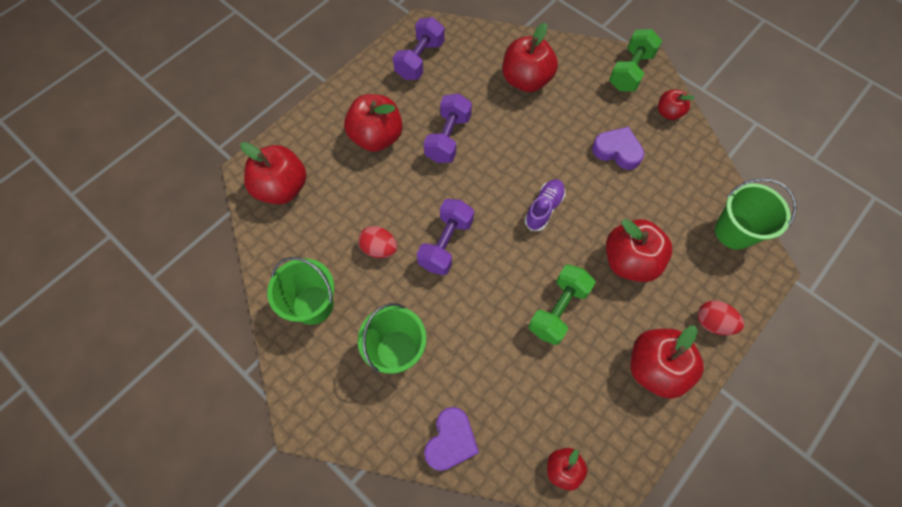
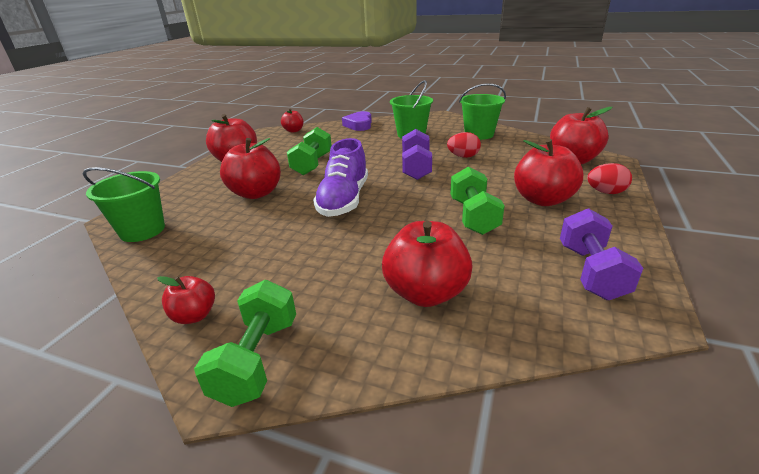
camera: 160 degrees right, 35 degrees down
purple dumbbell [423,94,472,163] -> green dumbbell [450,166,505,235]
purple shoe [524,179,565,231] -> purple shoe [313,138,368,217], size x1.66
purple heart [592,127,644,170] -> none
red egg [698,301,744,335] -> red egg moved to [587,163,632,194]

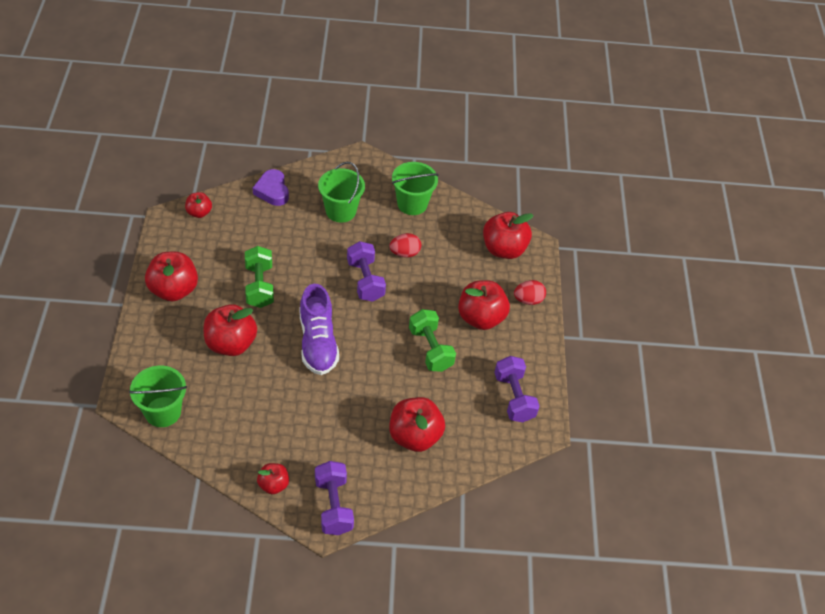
camera: 25 degrees left, 20 degrees up
green dumbbell [194,280,296,407] -> purple dumbbell [315,461,354,535]

